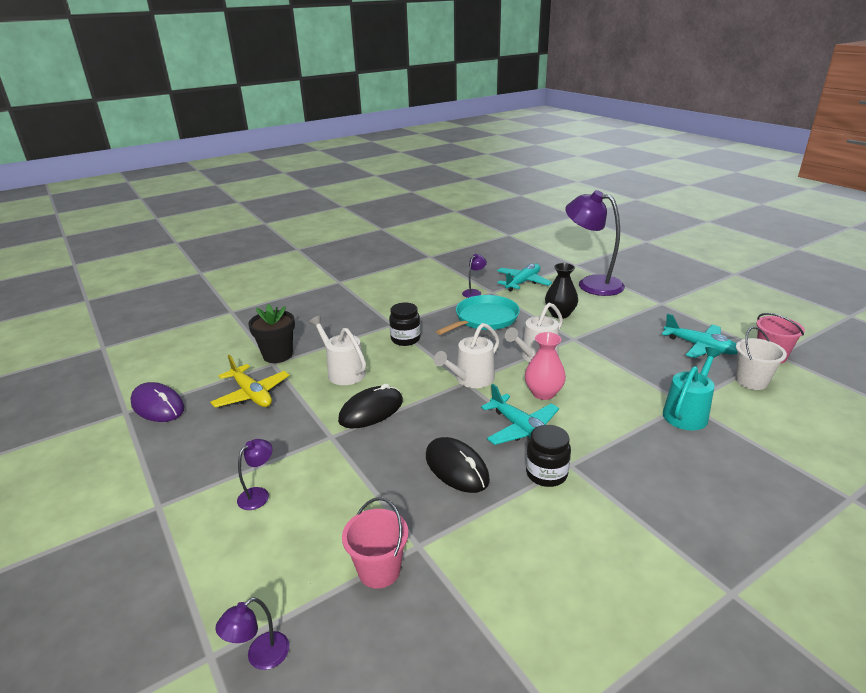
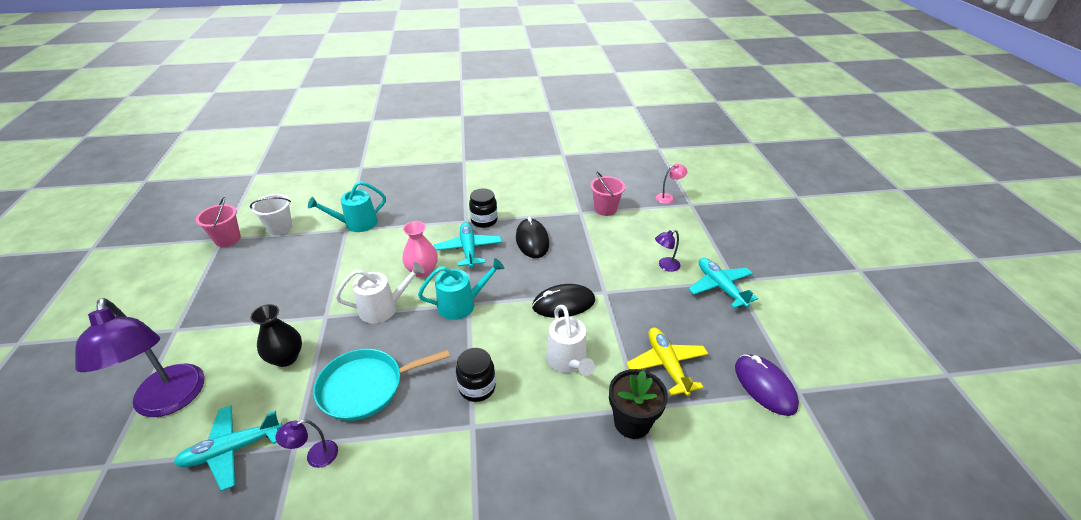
camera: 155 degrees left, 10 degrees up
purple lamp [215,597,289,670] -> pink lamp [656,163,687,204]
white watering can [434,323,500,388] -> turquoise watering can [418,258,504,320]
turquoise plane [662,313,737,358] -> turquoise plane moved to [688,258,758,308]

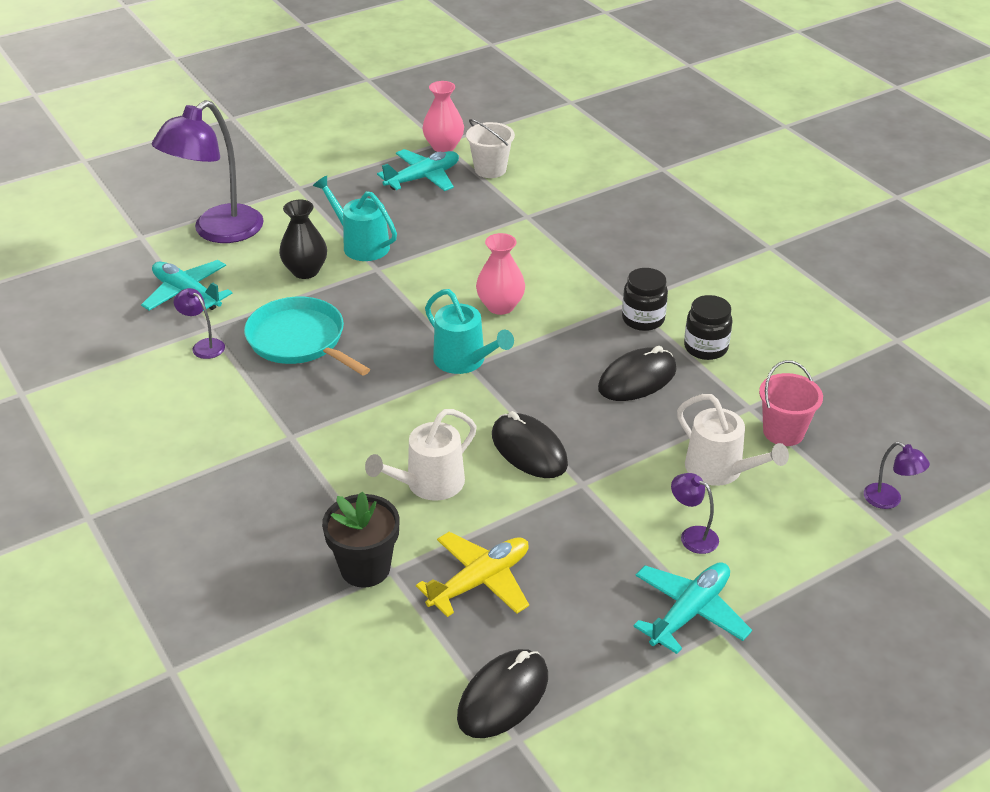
camera: 65 degrees right, 0 degrees up
pink bucket [196,197,241,247] -> pink vase [422,81,464,152]
turquoise watering can [308,181,386,232] -> turquoise watering can moved to [313,176,397,261]
white watering can [335,262,424,323] -> white watering can moved to [677,394,789,486]
turquoise plane [434,222,502,268] -> turquoise plane moved to [377,149,459,191]
black jar [456,348,496,402] -> black jar moved to [684,295,732,360]
pink lamp [656,163,687,204] -> purple lamp [864,442,930,509]
purple mouse [735,354,799,416] -> black mouse [457,649,548,738]

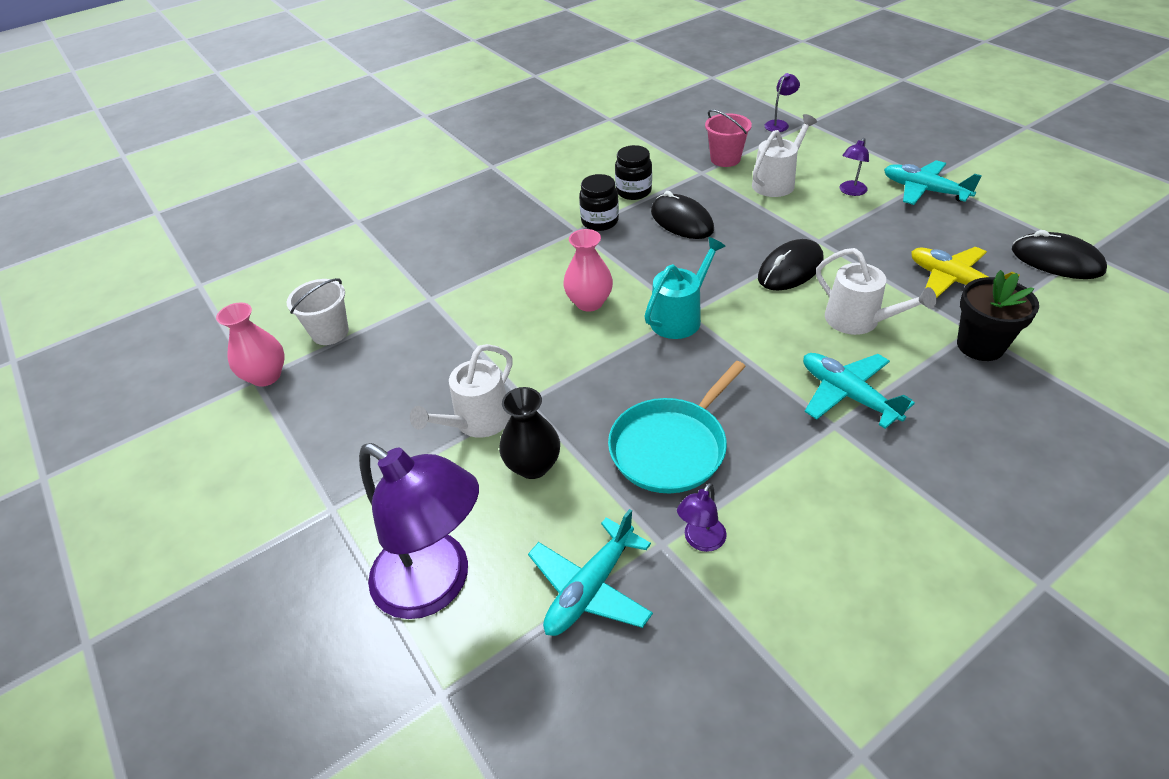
camera: 90 degrees left, 5 degrees up
turquoise watering can [313,176,397,261] -> white watering can [410,344,512,438]
turquoise plane [377,149,459,191] -> turquoise plane moved to [803,353,915,429]

